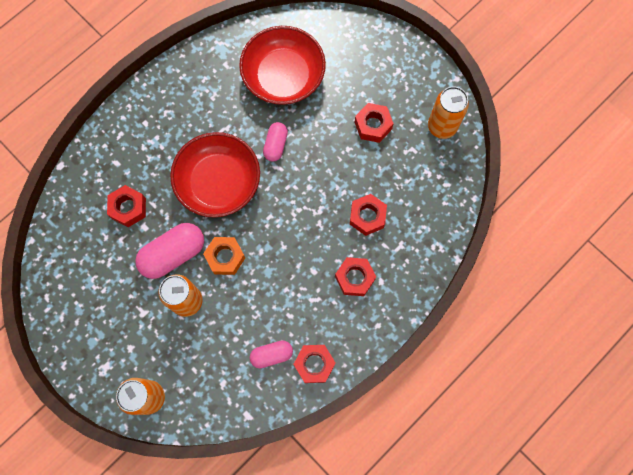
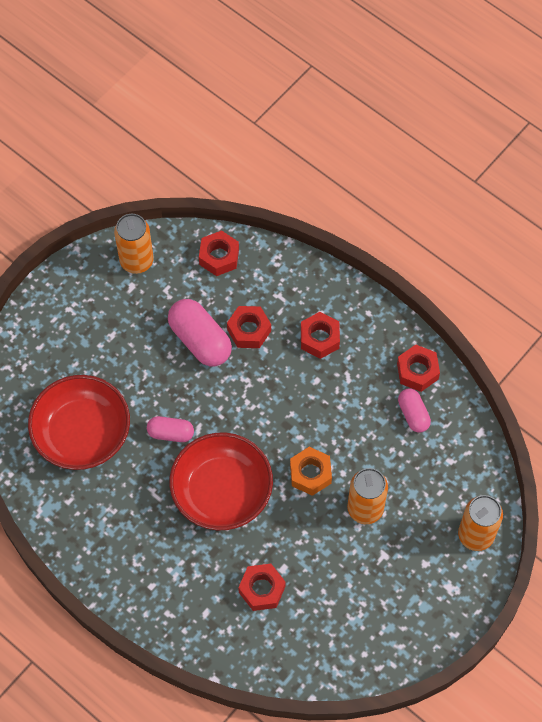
camera: 95 degrees left, 10 degrees down
pink capsule [135,223,204,279] -> pink capsule moved to [168,299,232,366]
red nut [355,103,394,143] -> red nut moved to [199,230,239,276]

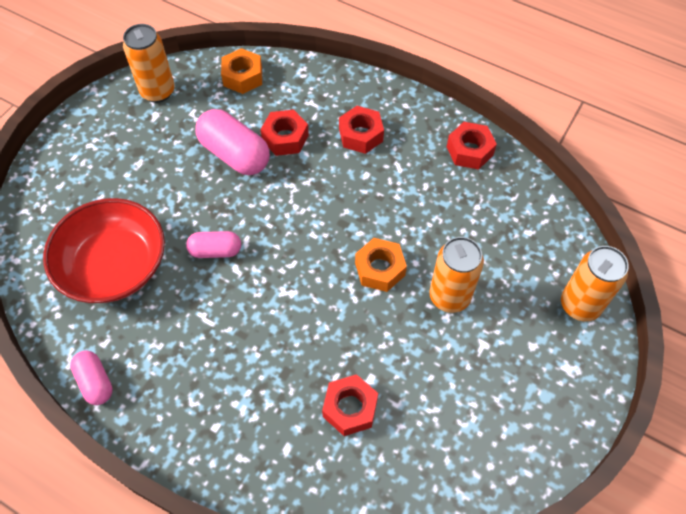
camera: 10 degrees left, 5 degrees down
red bowl [169,433,273,530] -> none
red nut [199,230,239,276] -> orange nut [221,48,262,94]
pink capsule [398,388,431,433] -> pink capsule moved to [70,350,113,405]

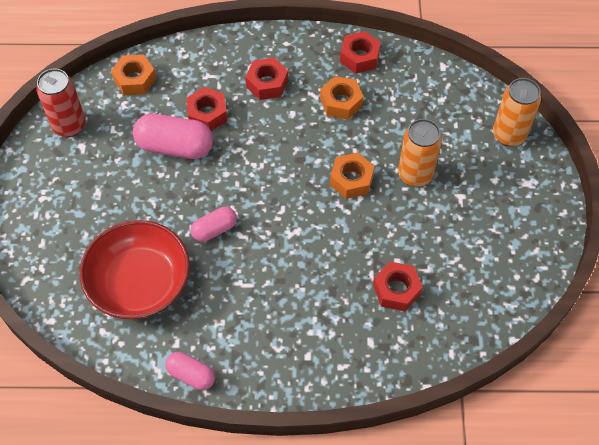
camera: 30 degrees left, 0 degrees up
orange can [123,24,175,103] -> red can [36,69,86,137]
none -> orange nut [320,76,363,120]

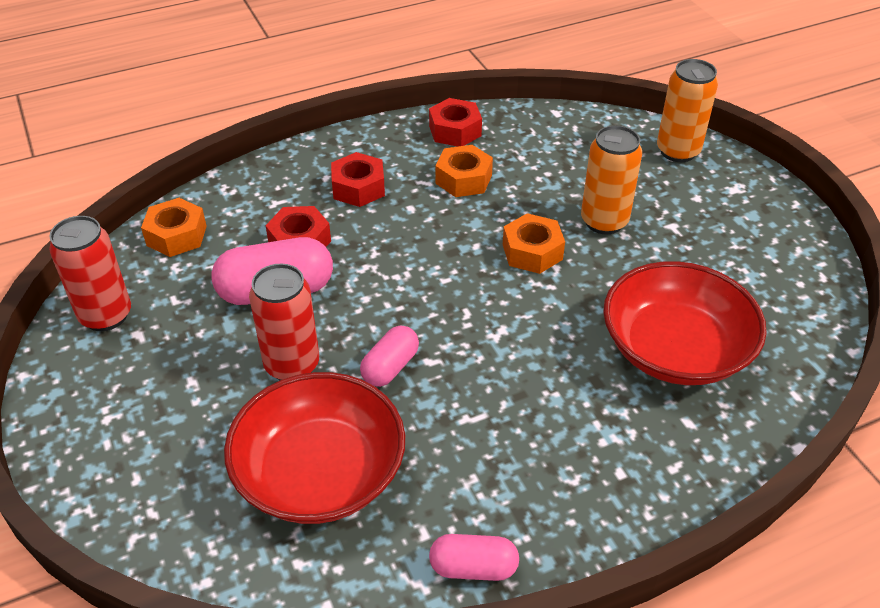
camera: 25 degrees left, 15 degrees down
red nut [373,262,423,311] -> red bowl [603,261,767,385]
none -> red can [249,264,319,380]

